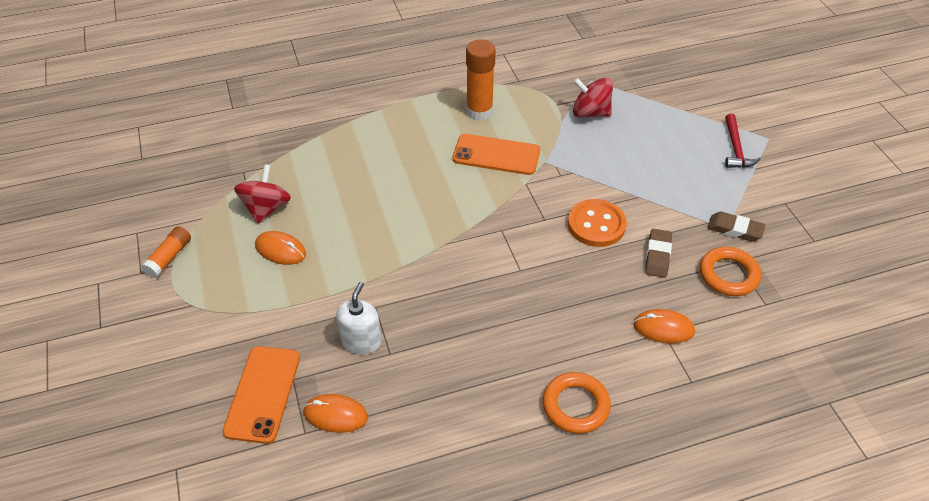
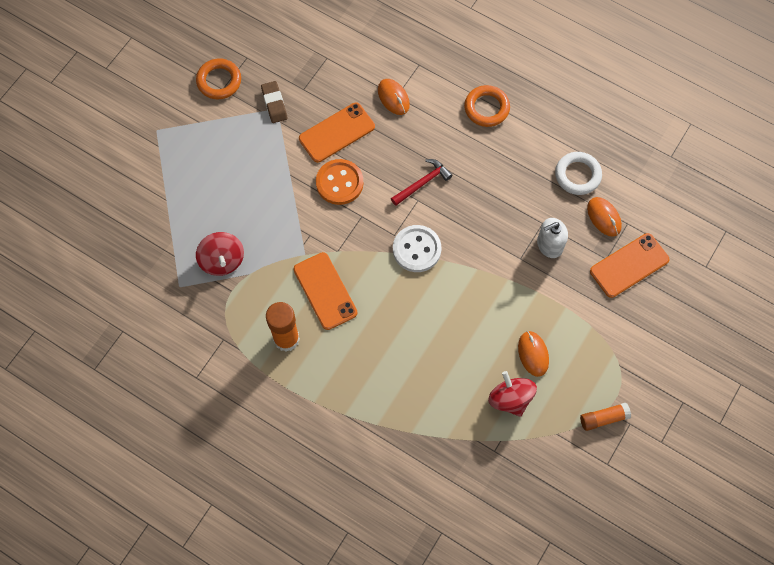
camera: 130 degrees left, 20 degrees up
red spinning top [234,164,291,224] -> red spinning top turned 90 degrees clockwise [488,371,537,417]
brown eraser [645,229,672,278] -> orange phone [299,102,375,163]
orange ring [700,247,761,296] -> orange ring moved to [196,58,241,99]
red hammer [725,114,761,168] -> red hammer moved to [391,159,452,206]
none -> white button [393,225,441,272]
none -> white ring [555,152,602,195]

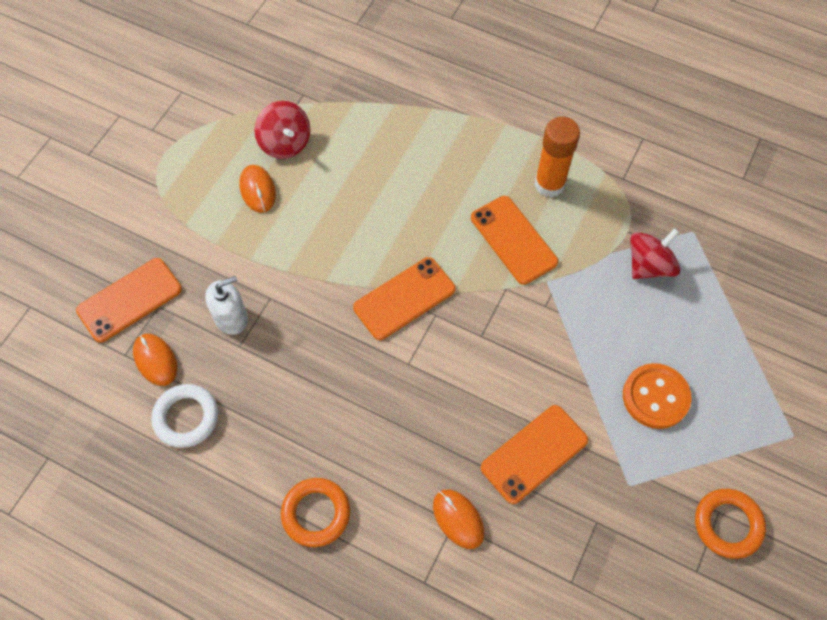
camera: 175 degrees right, 5 degrees down
red spinning top [196,232,244,276] -> red spinning top turned 75 degrees clockwise [630,228,680,279]
brown eraser [261,81,287,123] -> none
orange button [316,159,363,205] -> orange button moved to [623,363,692,429]
red hammer [391,159,452,206] -> none
white button [393,225,441,272] -> orange phone [353,257,456,340]
orange glue stick [580,403,631,431] -> none

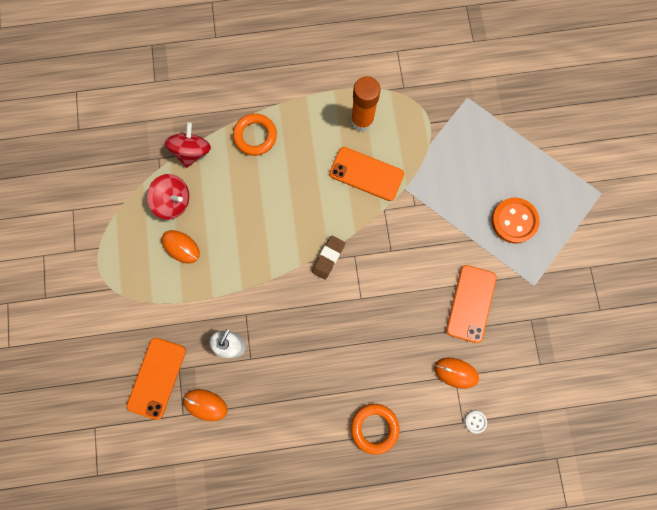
camera: 35 degrees left, 15 degrees up
white ring [151,384,218,448] -> none
orange phone [353,257,456,340] -> brown eraser [312,236,345,280]
red spinning top [630,228,680,279] -> red spinning top moved to [165,122,211,168]
orange ring [695,489,766,559] -> orange ring moved to [233,113,277,156]
none -> white button [465,411,487,433]

